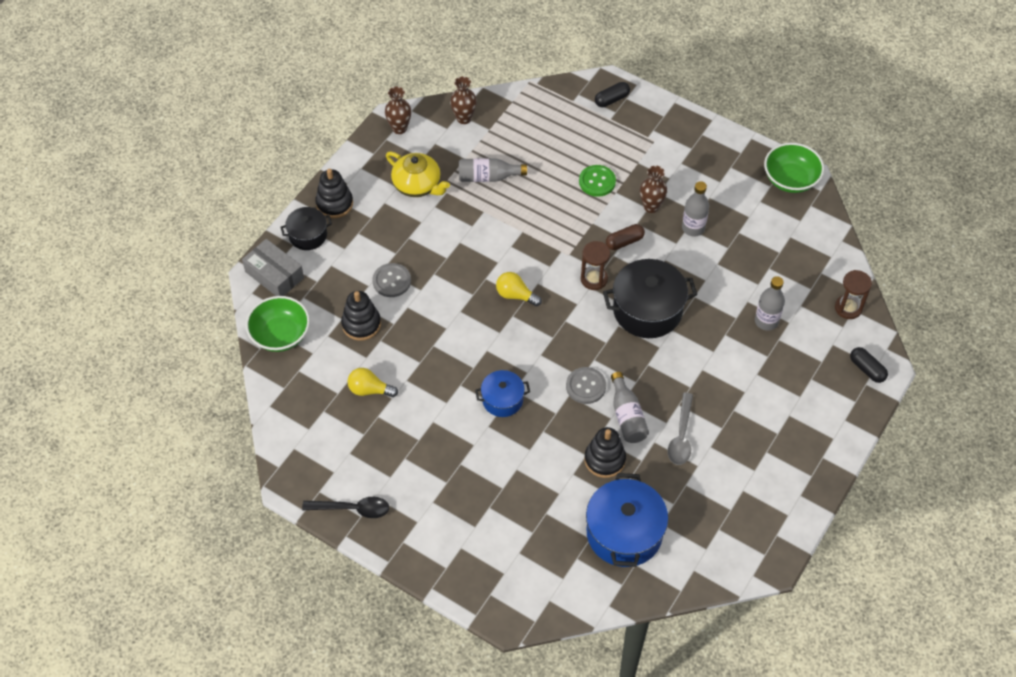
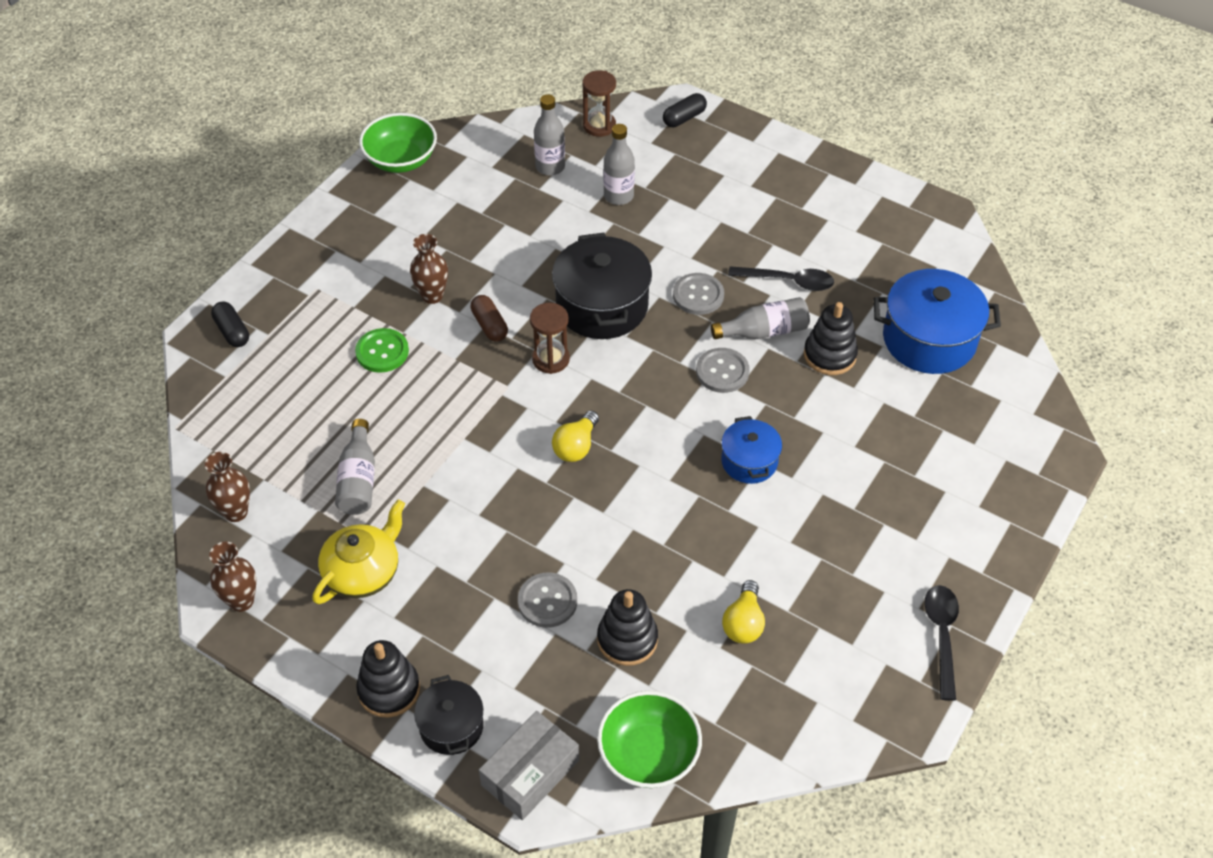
camera: 90 degrees left, 5 degrees down
grey spoon [668,393,693,465] -> black spoon [728,266,834,291]
grey bottle [682,181,709,236] -> grey bottle moved to [534,94,565,176]
none -> grey button [673,273,724,315]

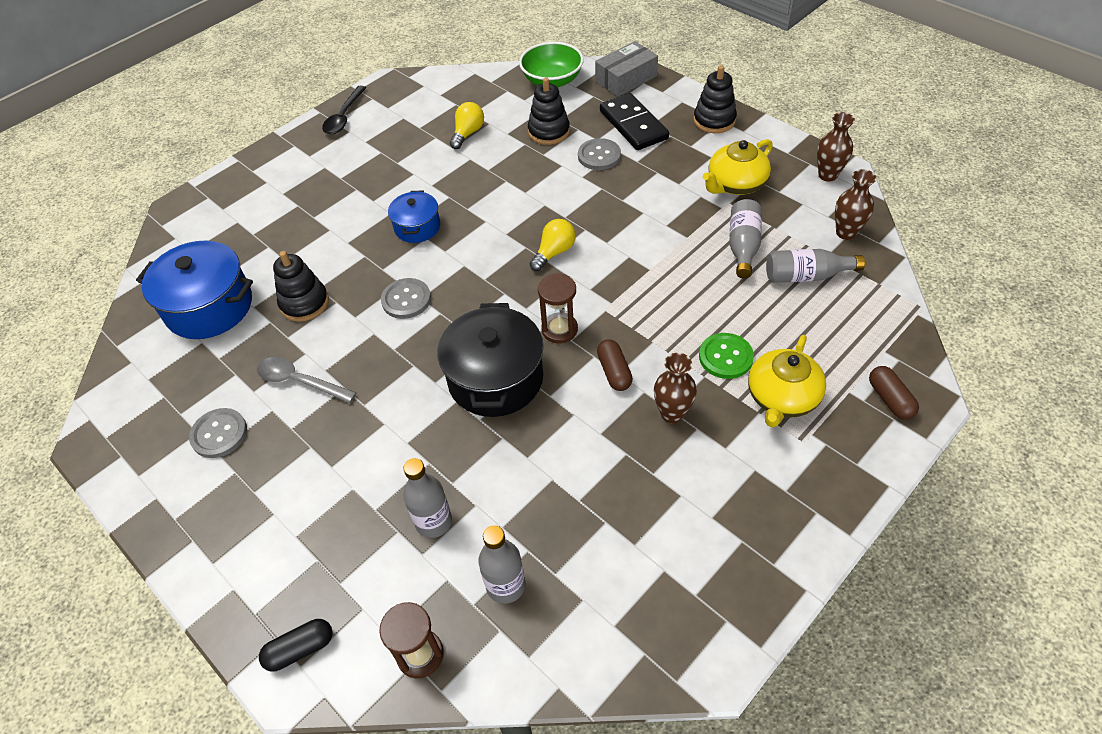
camera: 165 degrees left, 0 degrees up
black capsule [211,301,249,347] -> brown capsule [869,366,919,420]
green bowl [359,113,437,173] -> none
black pot [414,675,484,755] -> none
grey button [673,273,724,315] -> grey button moved to [189,408,247,458]
grey bottle [711,297,810,339] -> grey bottle moved to [766,249,865,283]
black spoon [728,266,834,291] -> grey spoon [257,357,356,403]
none -> black domino [600,93,669,150]
none -> yellow teapot [748,335,826,428]

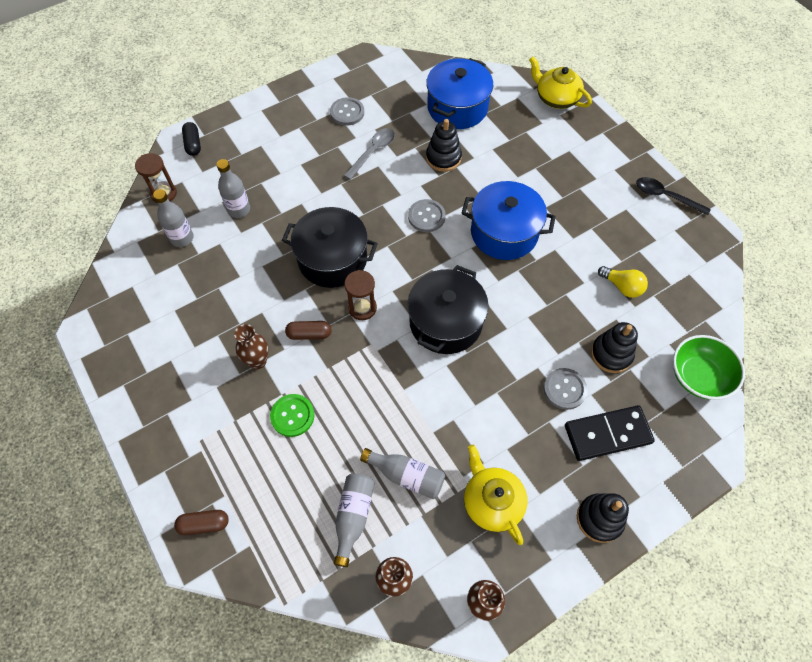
camera: 100 degrees right, 10 degrees up
blue pot [388,190,440,243] -> blue pot [462,181,556,260], size x1.76
yellow light bulb [530,219,576,271] -> black pot [407,265,489,354]
grey box [595,41,658,97] -> none
yellow teapot [748,335,826,428] -> yellow teapot moved to [529,56,592,109]

